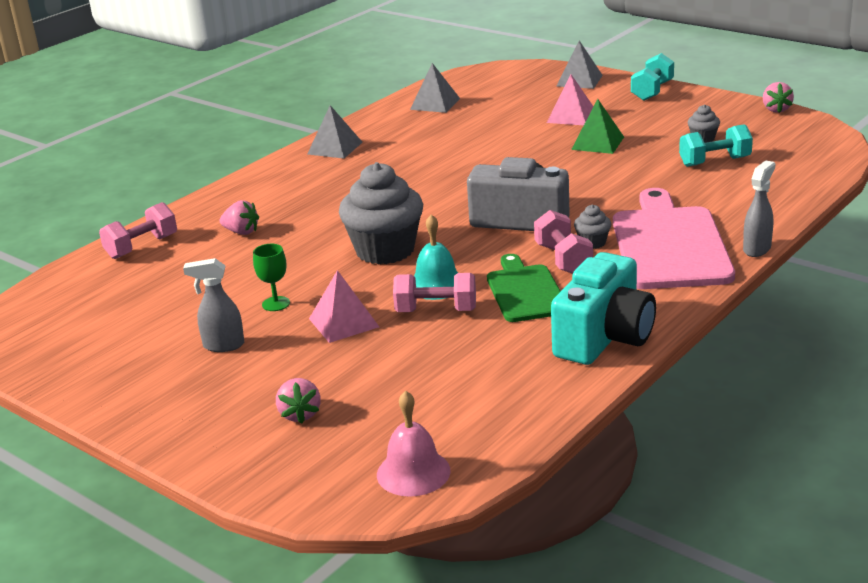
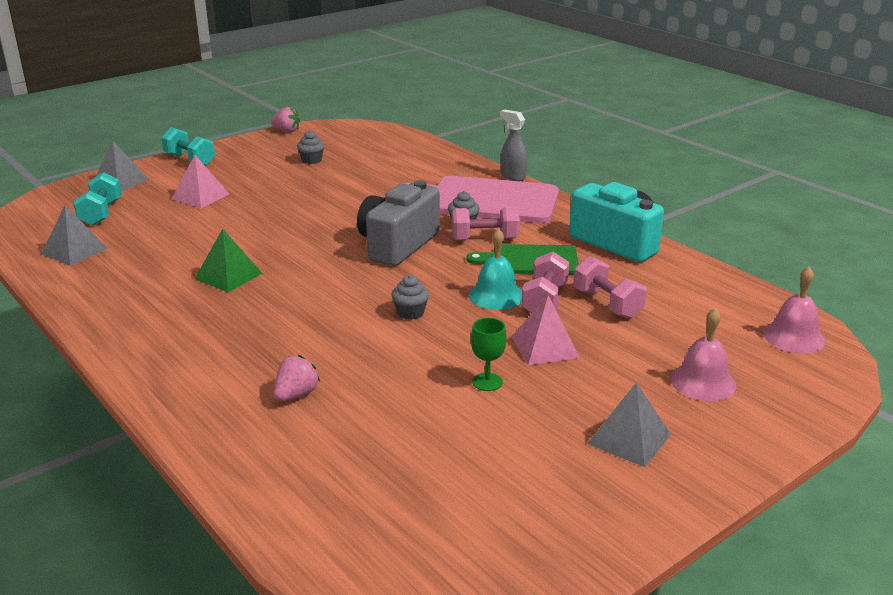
camera: 80 degrees left, 0 degrees up
pink dumbbell [99,202,177,259] -> pink dumbbell moved to [574,256,646,319]
grey spray bottle [183,258,244,352] -> none
pink strawberry [276,378,321,424] -> pink bell [670,308,736,401]
grey pyramid [308,105,362,159] -> grey pyramid moved to [587,382,671,467]
grey cupcake [339,162,423,264] -> grey cupcake [391,275,429,320], size x0.44
green pyramid [571,99,624,154] -> green pyramid moved to [195,229,263,292]
turquoise dumbbell [679,124,753,167] -> turquoise dumbbell moved to [73,172,122,226]

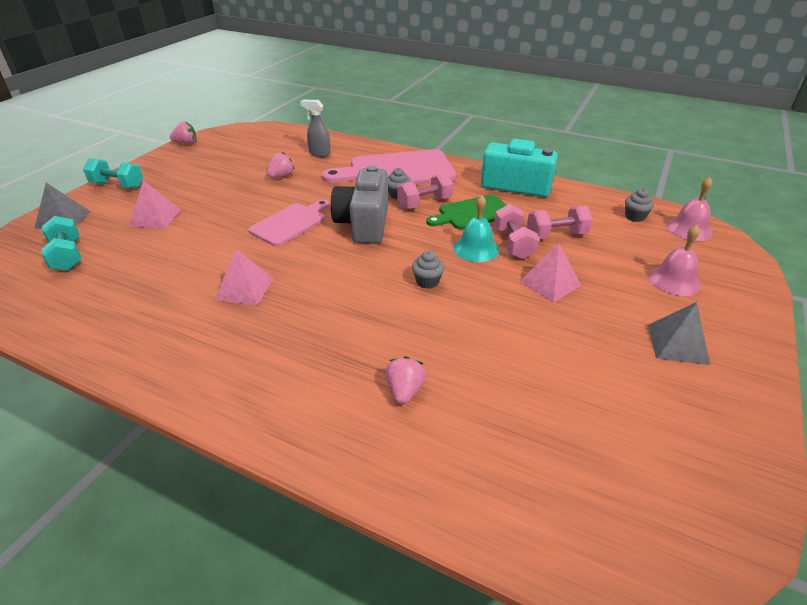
camera: 25 degrees left, 10 degrees up
grey pyramid [41,206,108,266] -> none
green pyramid [195,229,263,292] -> pink pyramid [215,248,273,305]
grey cupcake [297,130,325,164] -> grey cupcake moved to [625,189,654,222]
green goblet [471,318,507,391] -> none
grey spray bottle [500,110,527,181] -> grey spray bottle moved to [300,100,331,157]
pink dumbbell [574,256,646,319] -> pink dumbbell turned 45 degrees counterclockwise [527,206,593,239]
none -> pink cutting board [248,199,330,246]
none -> pink strawberry [267,152,295,178]

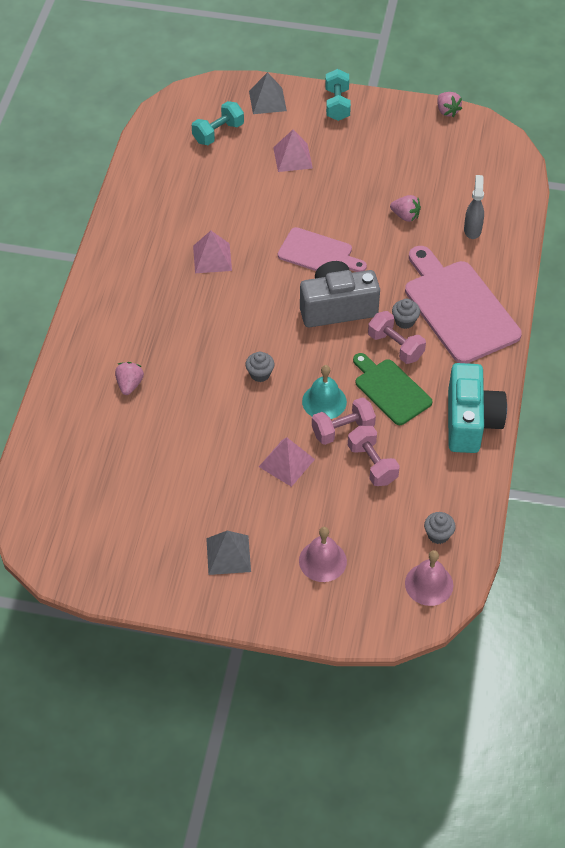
camera: 75 degrees right, 15 degrees up
pink strawberry [386,356,426,404] -> pink strawberry turned 75 degrees counterclockwise [115,362,144,395]

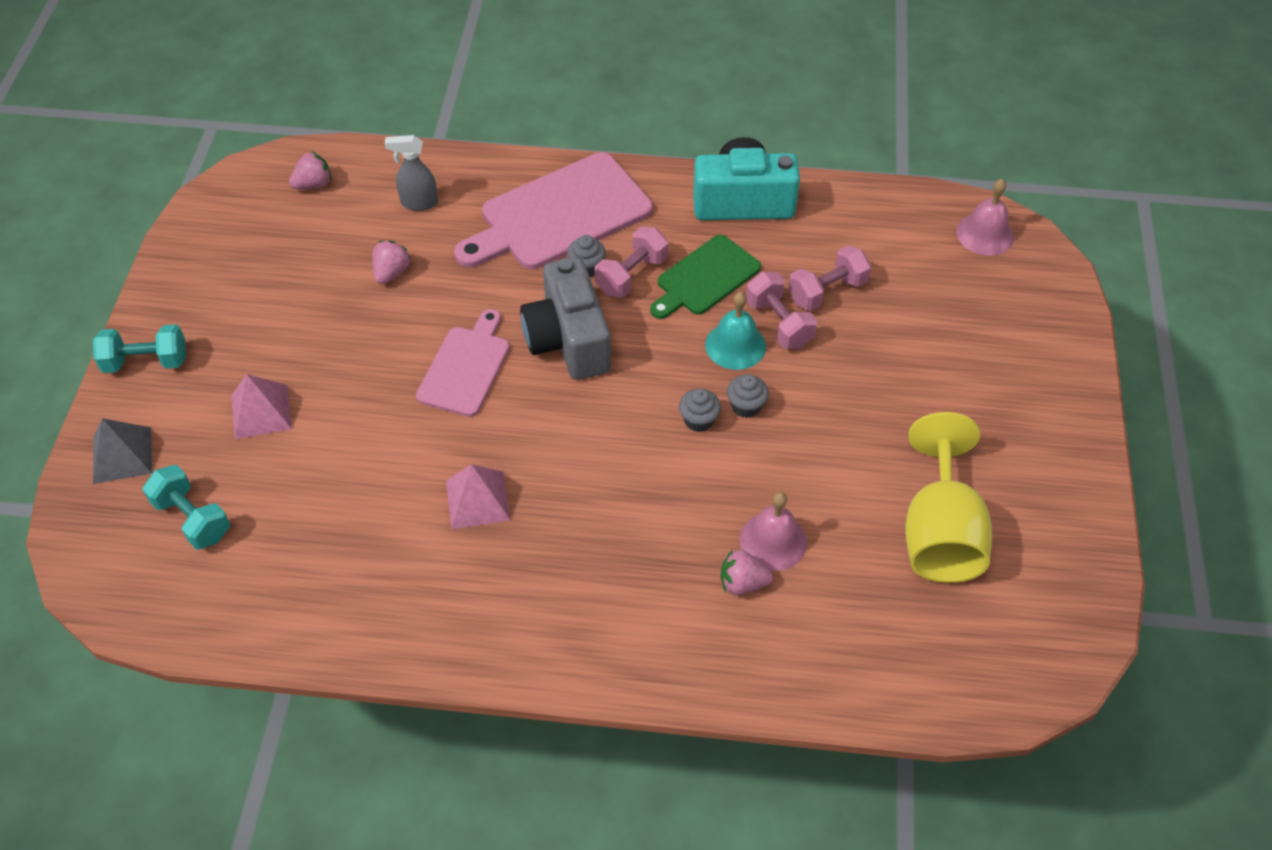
camera: 95 degrees left, 0 degrees up
grey pyramid [206,531,251,575] -> none
pink pyramid [259,437,315,487] -> none
pink bell [299,527,347,582] -> pink bell moved to [739,492,807,571]
grey cupcake [424,512,456,544] -> grey cupcake moved to [727,374,769,418]
pink strawberry [437,92,462,117] -> pink strawberry moved to [289,151,332,189]
none -> yellow goblet [905,412,992,583]

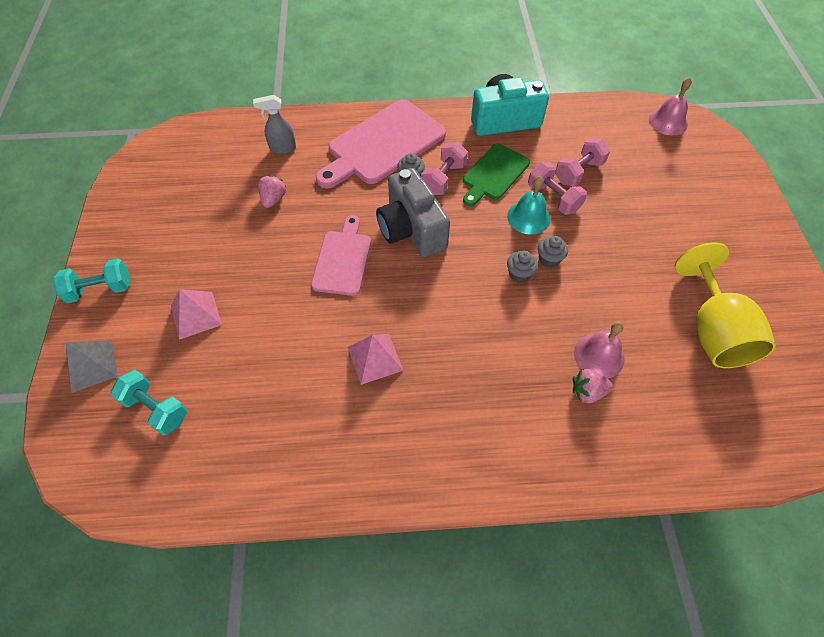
camera: 10 degrees left, 5 degrees up
pink strawberry [289,151,332,189] -> none

